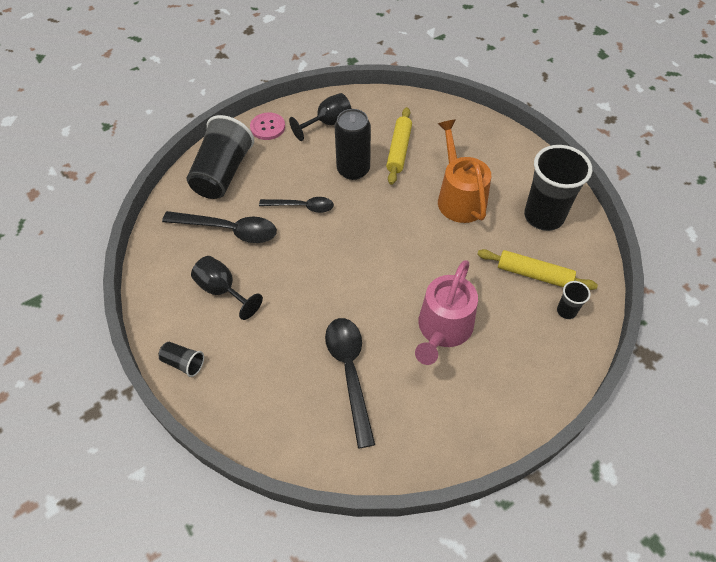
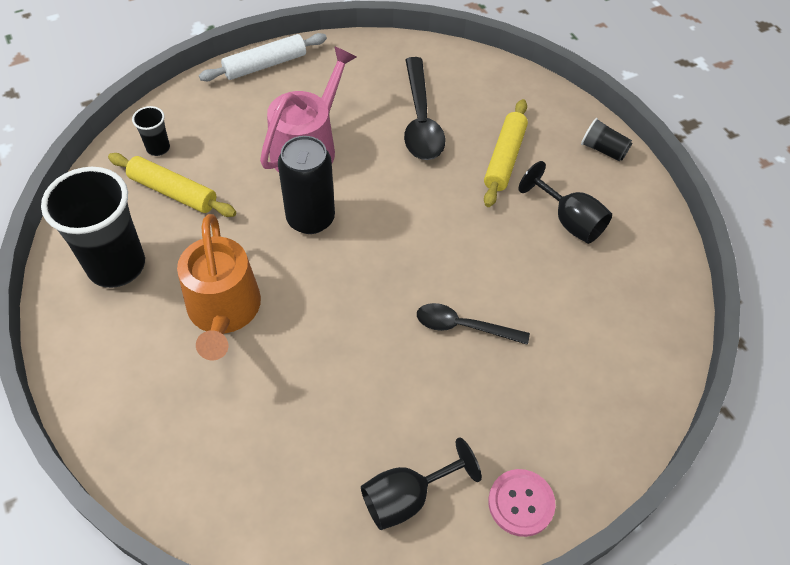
camera: 175 degrees left, 0 degrees up
black spoon [162,211,277,243] -> none
black cup [187,115,254,199] -> none
black can [335,109,371,180] -> black can moved to [278,136,335,234]
yellow rolling pin [386,107,412,185] -> yellow rolling pin moved to [484,99,528,207]
none -> white rolling pin [199,33,327,81]

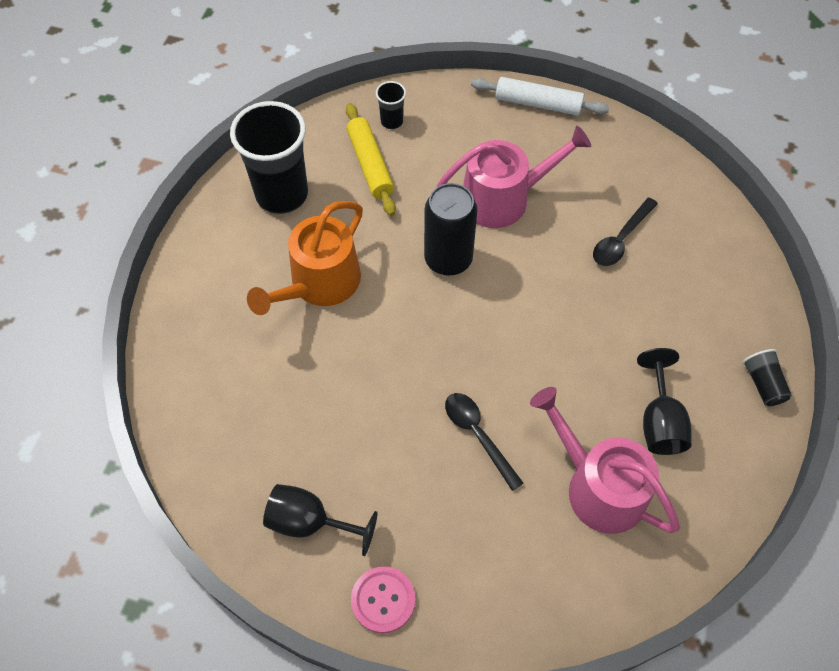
camera: 45 degrees right, 5 degrees up
black spoon [404,57,445,160] -> black spoon [593,197,658,266], size x0.65
yellow rolling pin [484,99,528,207] -> none
none -> pink watering can [530,387,680,534]

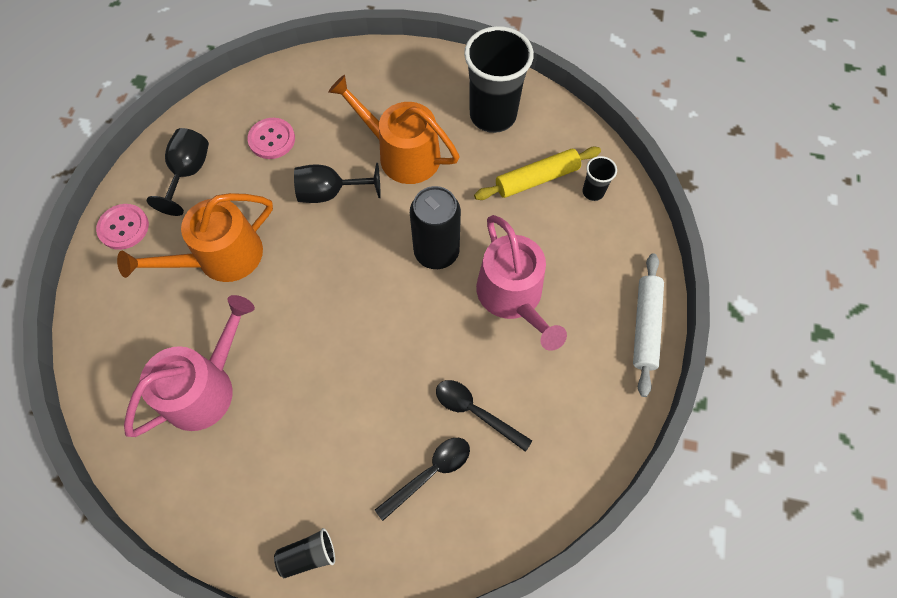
camera: 85 degrees right, 5 degrees up
black spoon [445,393,524,491] -> black spoon moved to [375,438,470,521]
black goblet [637,348,692,455] -> black goblet moved to [294,163,381,203]
none -> orange watering can [117,193,273,282]
none -> pink button [247,118,295,159]

